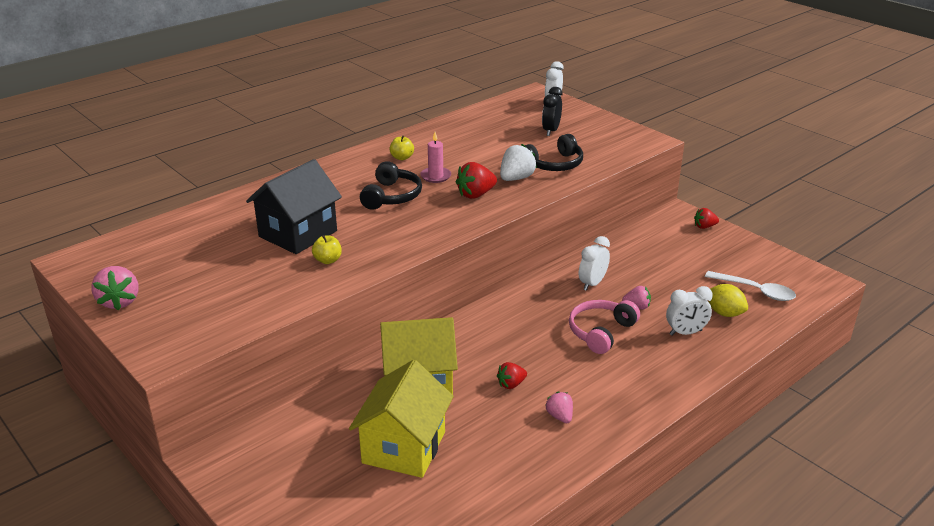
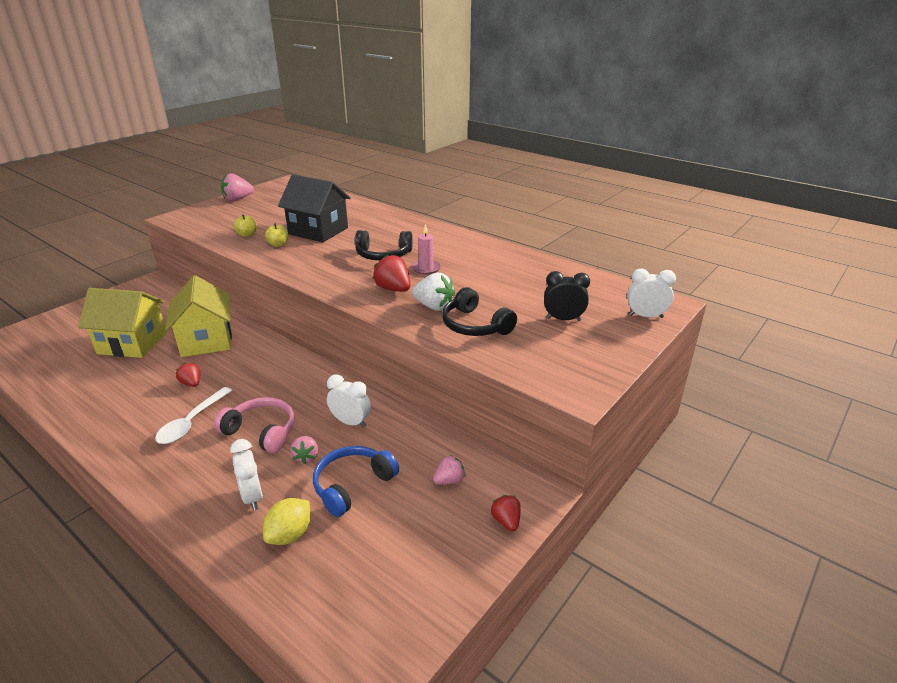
camera: 80 degrees right, 0 degrees up
yellow apple [390,135,414,160] -> yellow apple moved to [234,215,257,237]
pink strawberry [545,392,573,423] -> pink strawberry moved to [433,455,466,485]
white spoon [705,271,796,301] -> white spoon moved to [155,387,232,444]
none -> blue headphones [313,446,399,517]

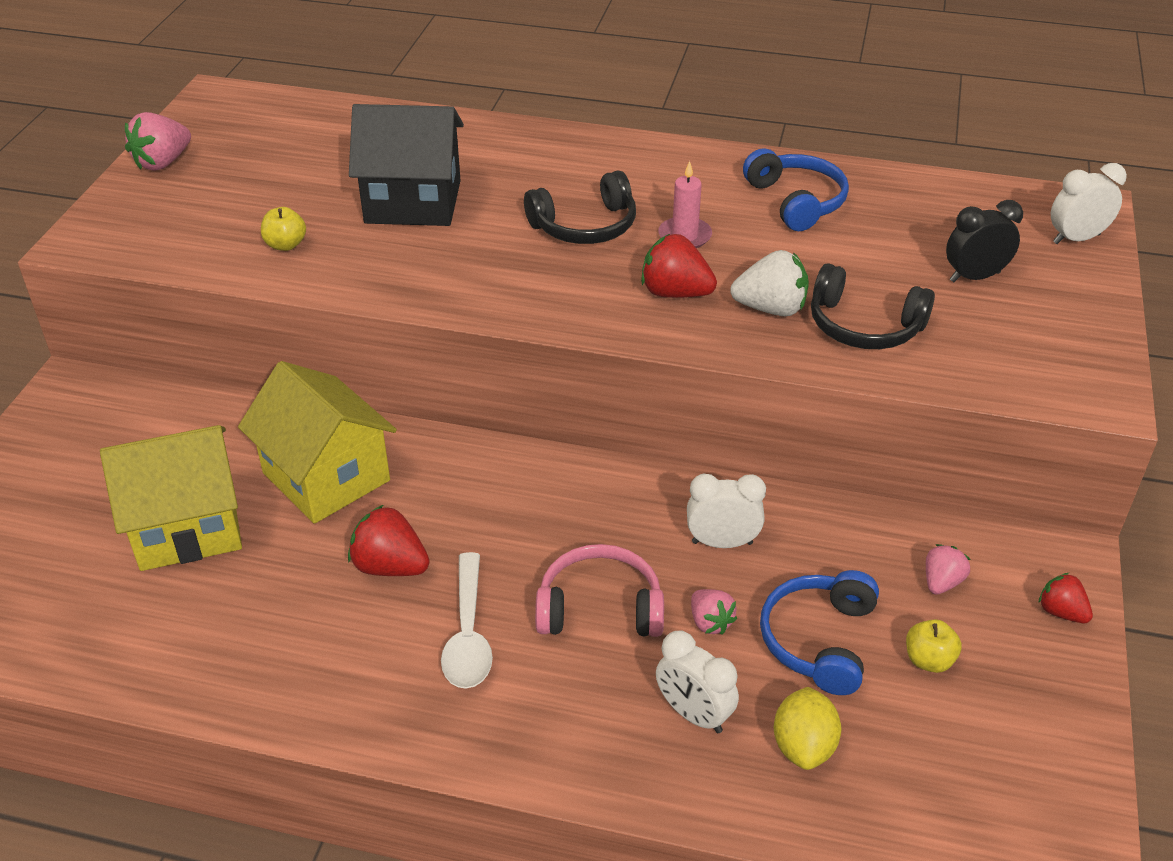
camera: 25 degrees left, 10 degrees up
red strawberry [176,363,200,387] -> red strawberry [348,505,430,576], size x1.59
yellow apple [265,223,289,247] -> yellow apple moved to [906,619,962,673]
none -> blue headphones [743,148,849,231]

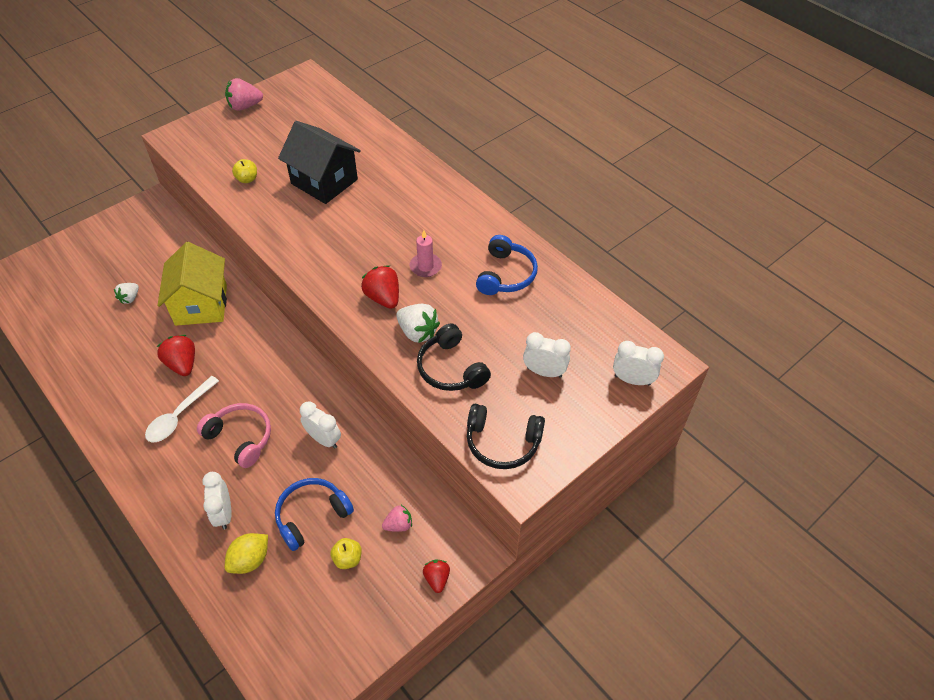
camera: 35 degrees right, 10 degrees up
yellow house [100,425,242,571] -> white strawberry [114,283,139,304]
black headphones [524,171,636,244] -> black headphones moved to [467,404,545,469]
pink strawberry [691,589,737,635] -> none
black clock [946,200,1023,282] -> white clock [523,332,571,378]

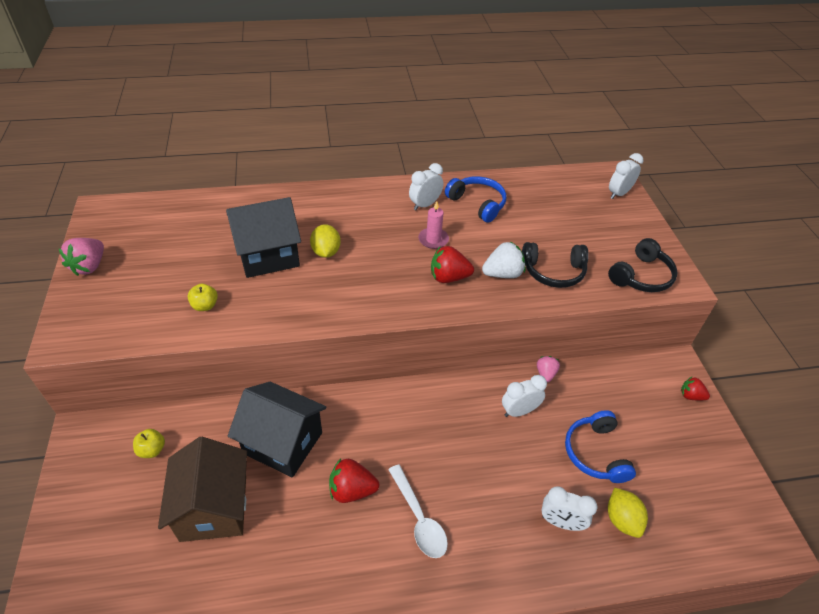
camera: 60 degrees left, 5 degrees down
white strawberry [114,283,139,304] -> brown house [158,437,247,542]
yellow house [157,242,227,326] -> black house [228,382,327,478]
pink headphones [197,403,271,468] -> none
yellow apple [330,538,362,569] -> yellow apple moved to [133,429,165,458]
pink strawberry [382,505,412,532] -> pink strawberry moved to [537,356,560,383]
white clock [523,332,571,378] -> white clock moved to [409,163,443,210]
none -> yellow lemon [310,224,341,258]

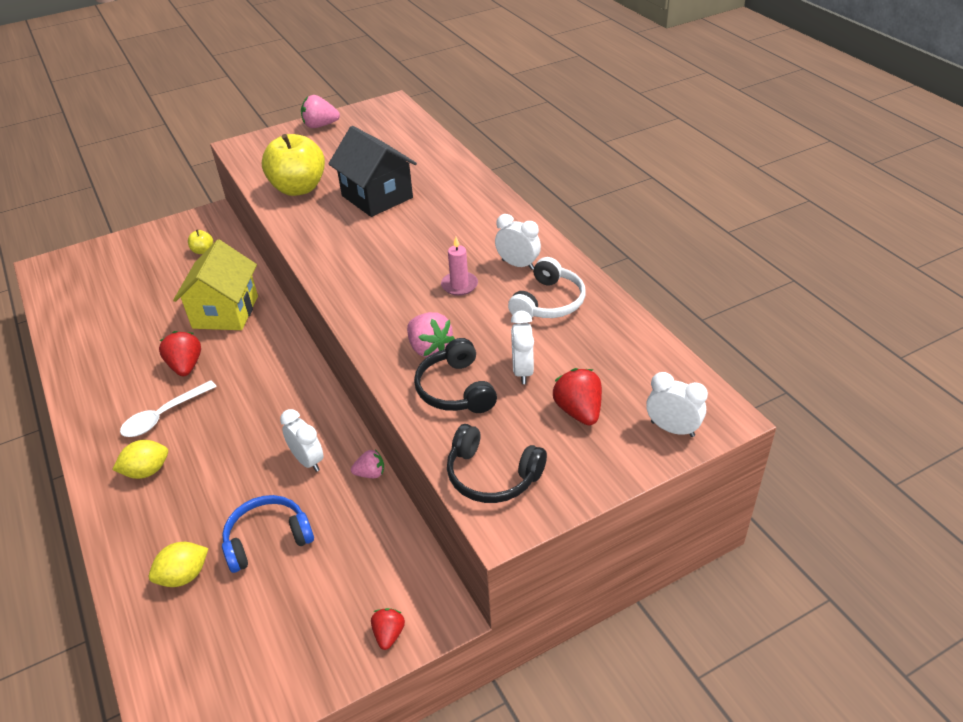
camera: 75 degrees right, 5 degrees down
brown house [158,437,247,542] -> none
yellow apple [187,284,218,311] -> yellow apple [262,134,325,196], size x2.35
black house [228,382,327,478] -> yellow house [173,239,258,330]
yellow lemon [310,224,341,258] -> yellow lemon moved to [112,440,168,479]
red strawberry [431,246,474,283] -> red strawberry moved to [552,368,602,425]
blue headphones [445,176,507,223] -> white headphones [508,257,586,318]
white strawberry [482,241,525,278] -> pink strawberry [407,312,455,358]
white clock [541,486,597,531] -> white clock moved to [511,311,534,384]

